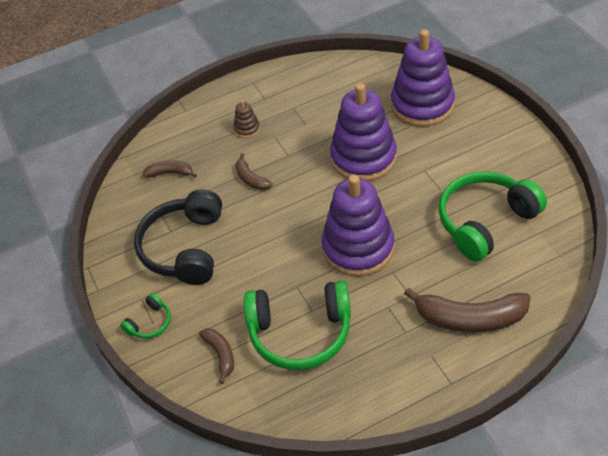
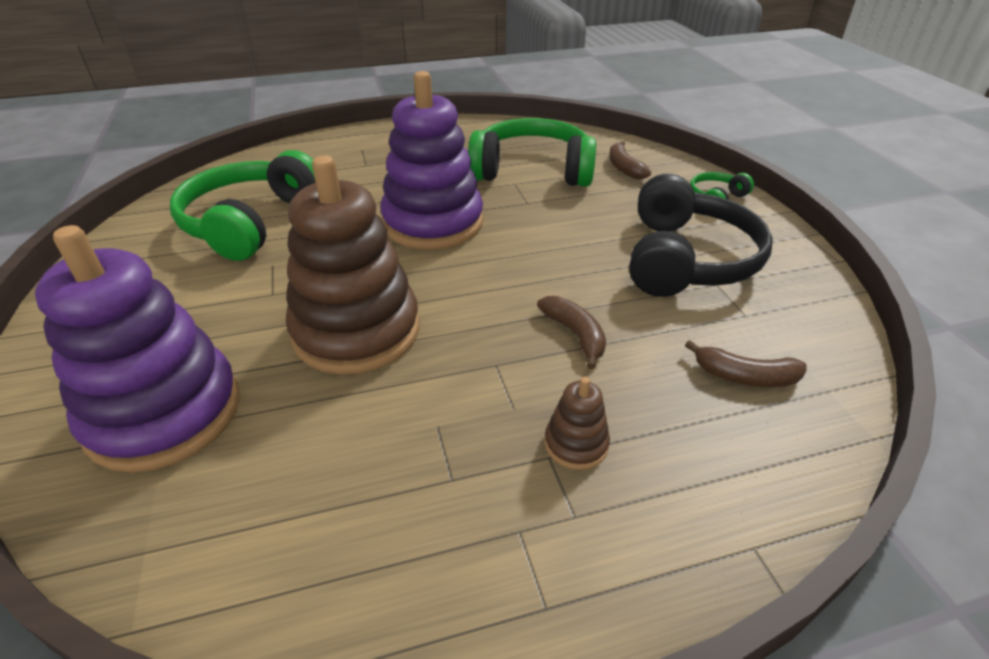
camera: 175 degrees left, 10 degrees down
purple stacking toy [330,83,397,181] -> brown stacking toy [286,156,420,375]
brown banana [404,287,531,332] -> none
green headphones [438,171,547,261] -> green headphones turned 135 degrees clockwise [170,150,316,261]

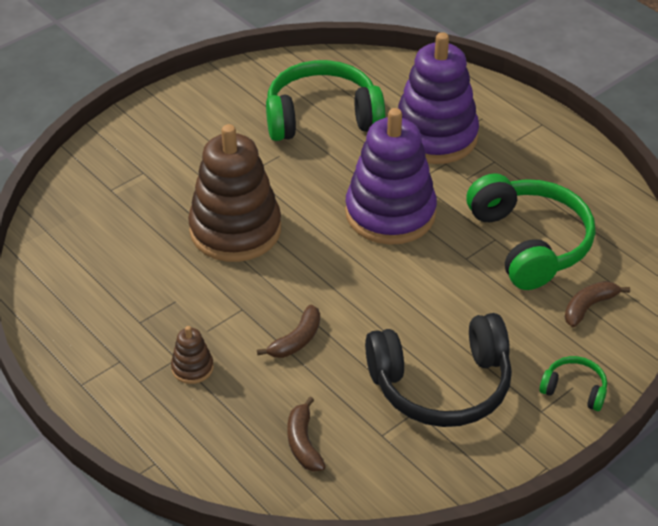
camera: 65 degrees right, 5 degrees up
purple stacking toy [35,225,240,473] -> purple stacking toy moved to [398,32,479,164]

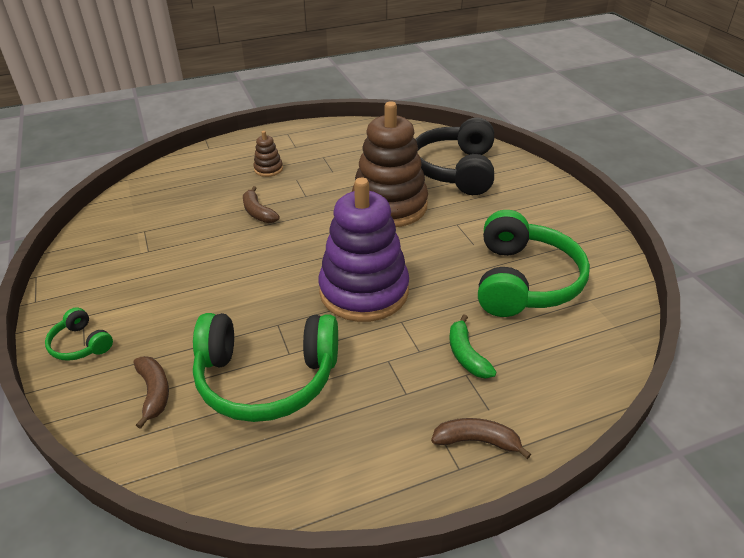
camera: 110 degrees right, 5 degrees down
brown banana [287,397,326,472] -> brown banana moved to [431,418,531,459]
black headphones [365,313,512,427] -> black headphones moved to [415,117,494,195]
purple stacking toy [398,32,479,164] -> green banana [449,315,496,379]
green headphones [539,356,607,411] -> green headphones turned 90 degrees clockwise [45,308,113,361]

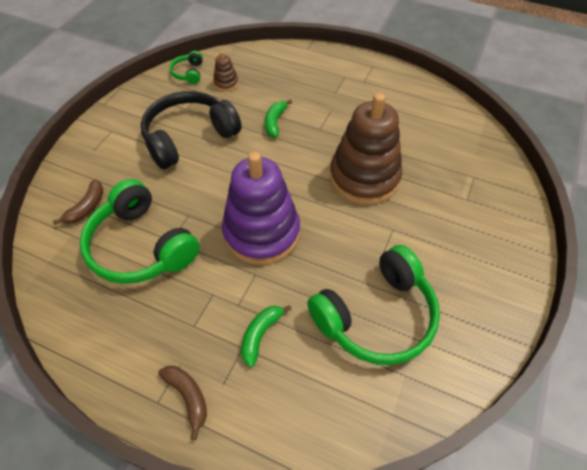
camera: 45 degrees right, 15 degrees up
green headphones [45,308,113,361] -> green headphones moved to [169,51,203,84]
brown banana [243,186,280,223] -> green banana [265,99,292,137]
brown stacking toy [253,131,283,177] -> brown stacking toy moved to [213,51,239,91]
black headphones [415,117,494,195] -> black headphones moved to [141,91,242,169]

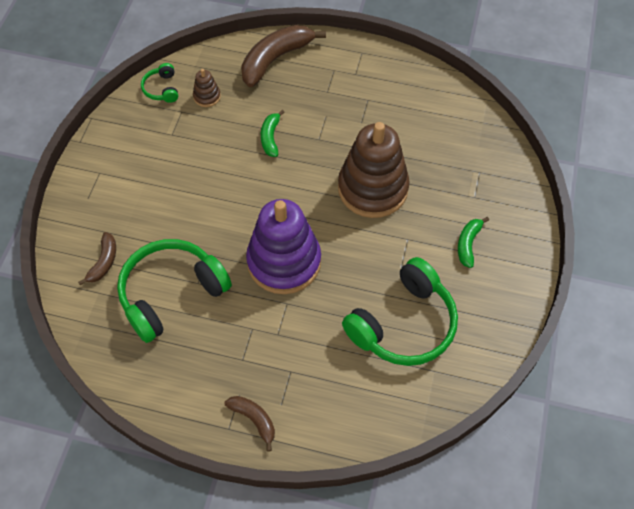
camera: 10 degrees left, 5 degrees up
green headphones [80,179,200,284] -> green headphones turned 105 degrees clockwise [117,239,232,343]
black headphones [141,91,242,169] -> none
green banana [241,305,292,367] -> green banana moved to [458,217,489,268]
none -> brown banana [241,25,326,87]

